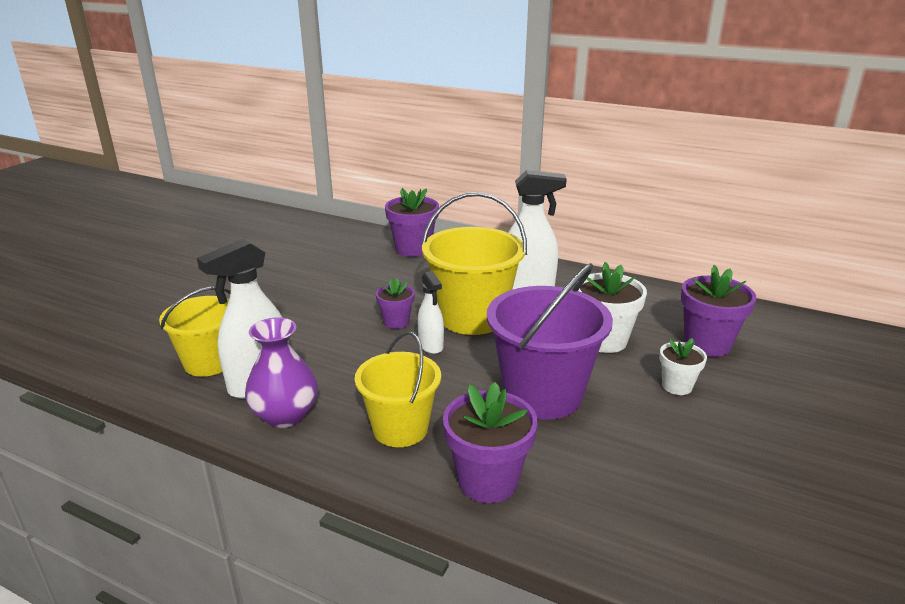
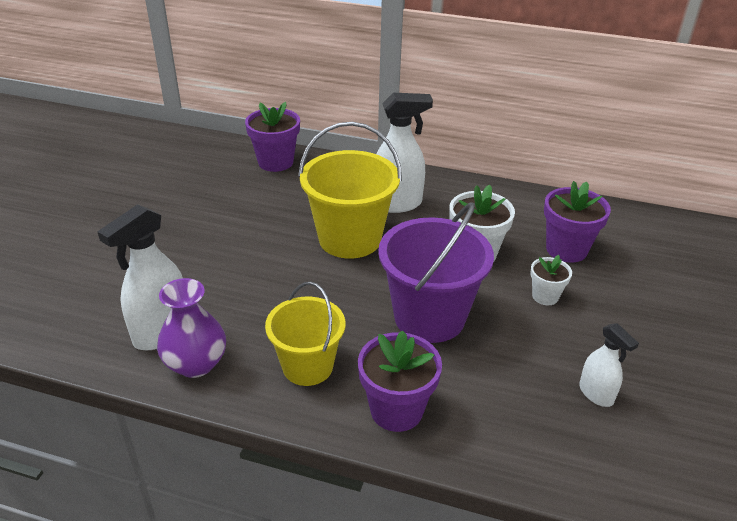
camera: 10 degrees left, 10 degrees up
yellow bucket [159,287,231,377] -> none
purple flower pot [376,278,415,329] -> none
white spray bottle [418,271,444,354] -> white spray bottle moved to [579,323,639,407]

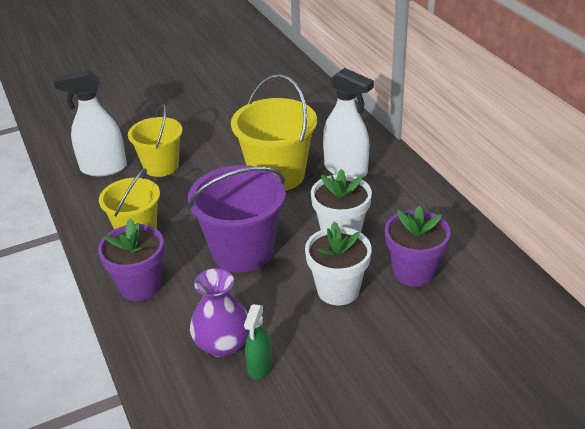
camera: 50 degrees right, 0 degrees up
purple vase [157,278,226,378] -> purple vase moved to [190,268,250,357]
purple flower pot [245,102,300,172] -> none
white flower pot [530,255,572,305] -> white flower pot [305,221,372,305], size x1.69
white spray bottle [579,323,639,407] -> green spray bottle [244,304,272,379]
none -> yellow bucket [128,104,182,177]

